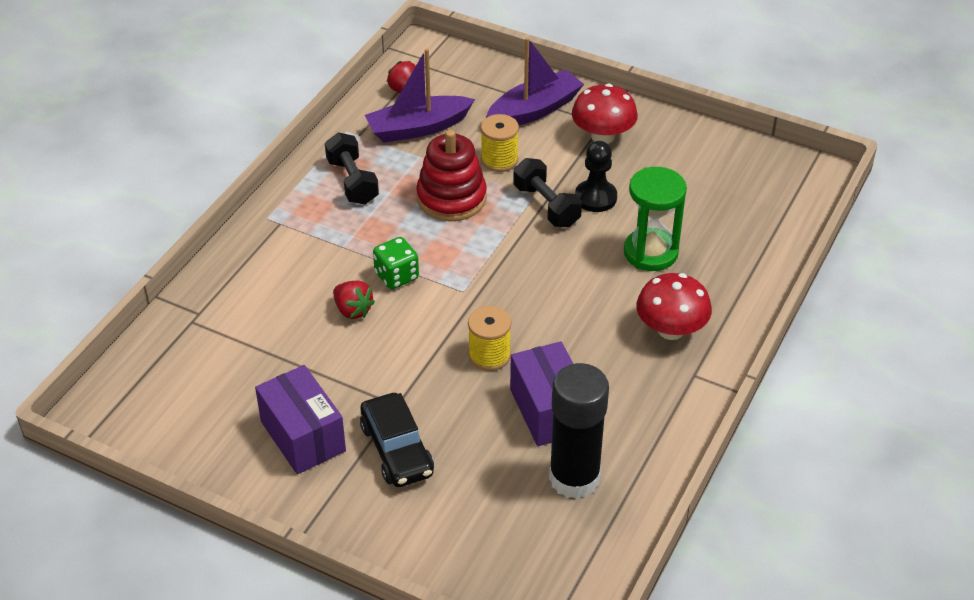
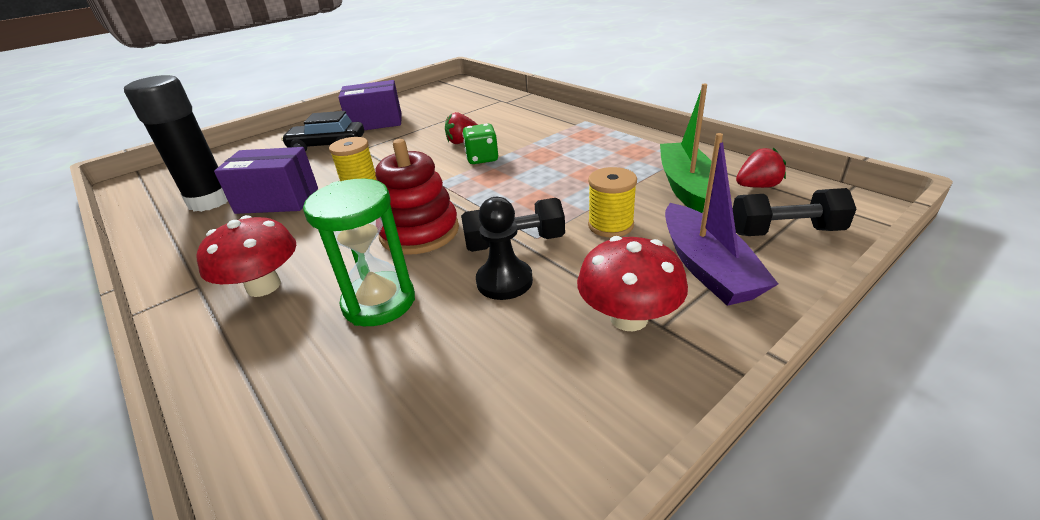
camera: 115 degrees right, 10 degrees down
black dumbbell [325,133,379,204] -> black dumbbell moved to [733,188,856,236]
purple boat [365,48,475,143] -> green boat [660,84,712,213]
red stacking toy [416,130,487,221] -> red stacking toy moved to [375,139,459,255]

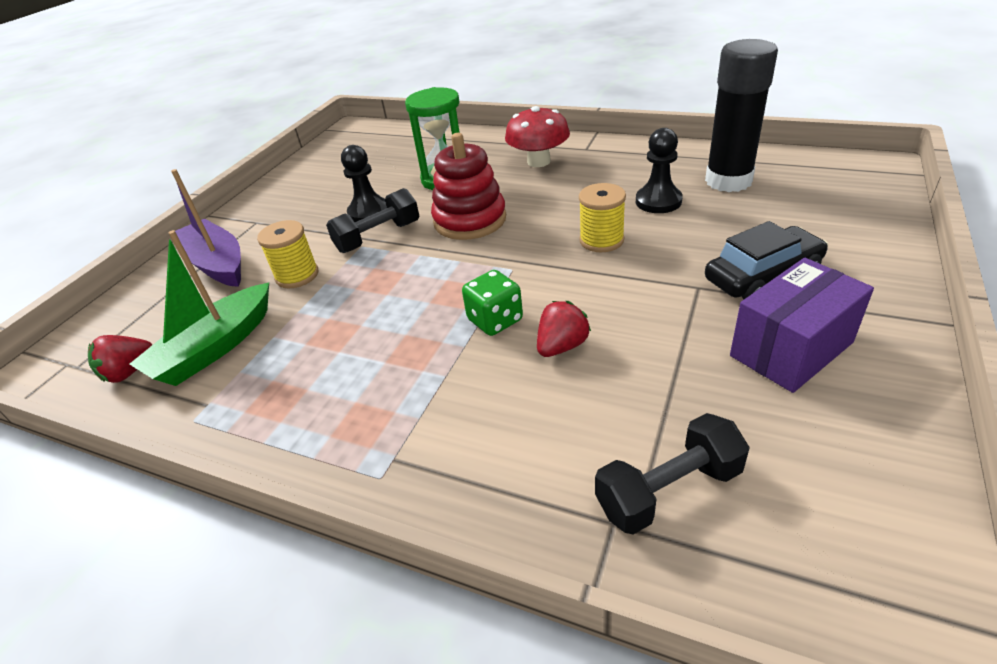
camera: 155 degrees right, 5 degrees up
purple box [214,147,318,214] -> black pawn [636,128,683,213]
red mushroom [577,236,688,331] -> none
green boat [660,84,712,213] -> green boat turned 60 degrees clockwise [130,230,269,386]
black dumbbell [733,188,856,236] -> black dumbbell moved to [595,413,750,535]

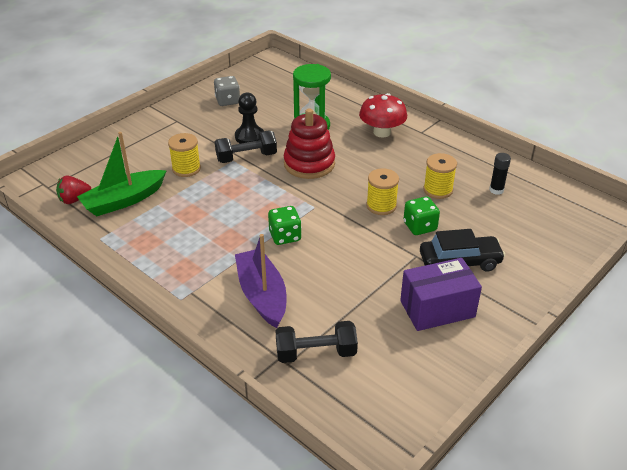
camera: 15 degrees right, 0 degrees up
purple boat [171,169,241,287] -> purple boat moved to [235,234,286,328]
red strawberry [537,301,591,357] -> none
black pawn [636,128,683,213] -> yellow spool [423,153,457,199]
black glue stick [705,39,778,192] -> black glue stick [489,153,511,195], size x0.43
none -> grey dice [214,76,240,106]
none -> green dice [403,196,440,235]

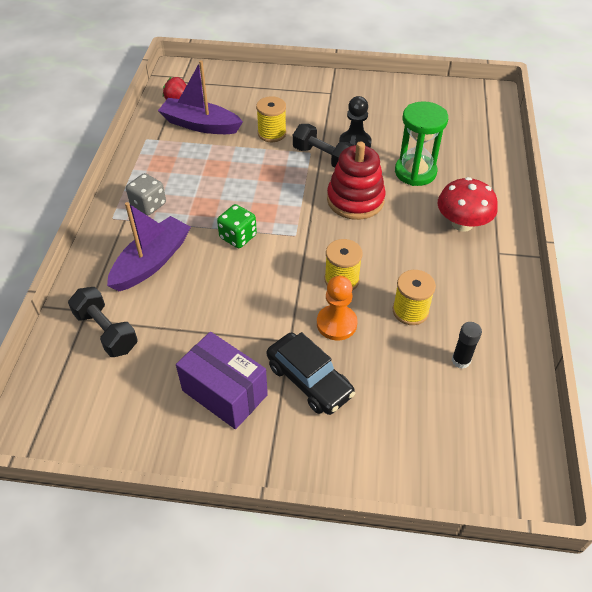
camera: 55 degrees right, 10 degrees up
green boat [77,132,167,216] -> purple boat [158,60,243,134]
grey dice [214,76,240,106] -> grey dice moved to [126,173,166,215]
green dice [403,196,440,235] -> orange pawn [317,276,358,340]

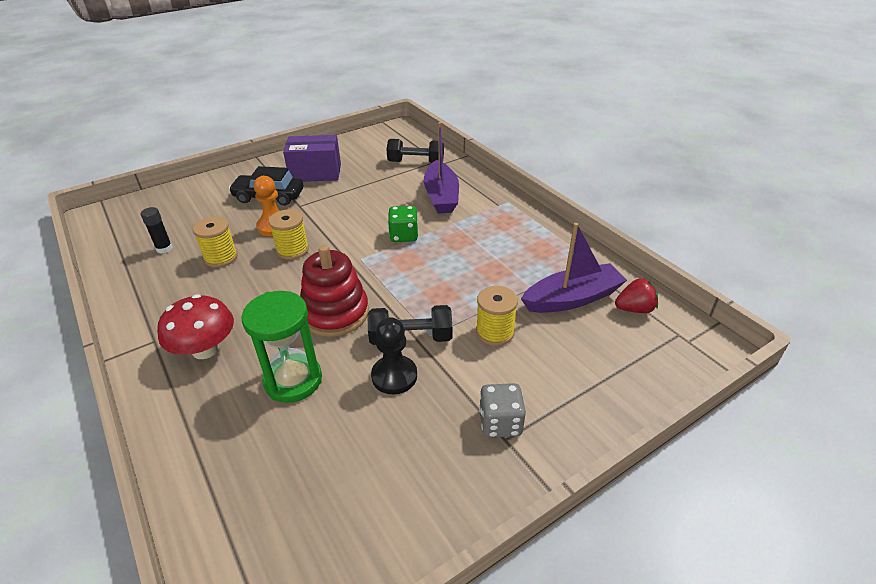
camera: 140 degrees right, 10 degrees down
grey dice [126,173,166,215] -> grey dice moved to [479,383,526,438]

